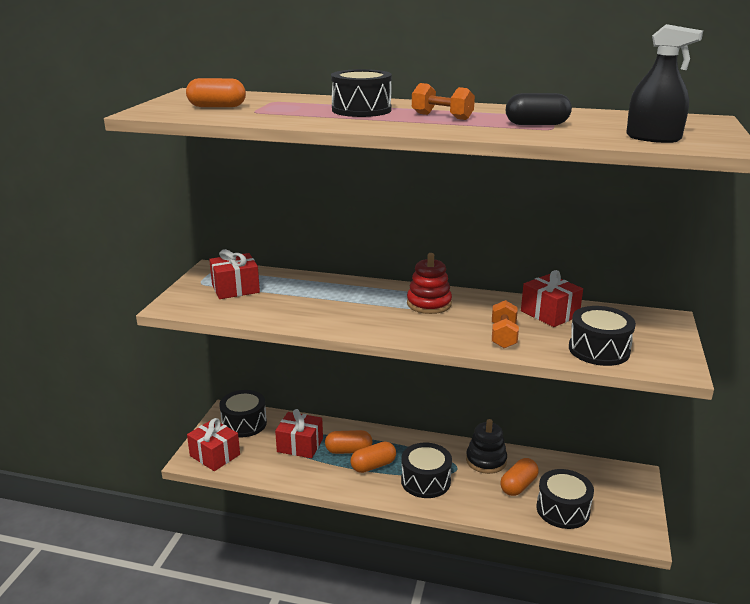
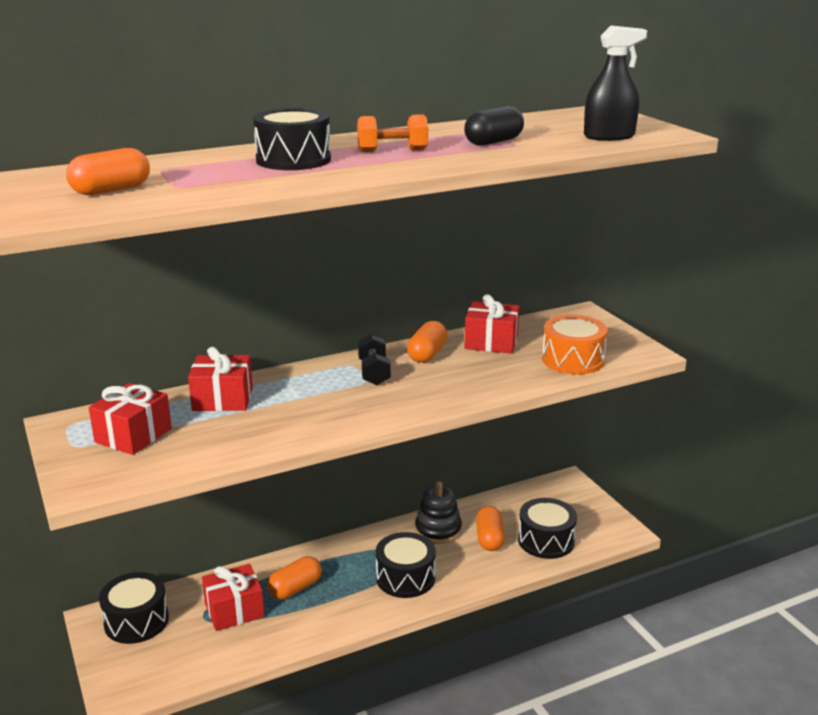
camera: 40 degrees left, 0 degrees up
red gift [187,418,240,471] -> red gift moved to [188,347,253,411]
orange capsule [351,441,396,473] -> orange capsule moved to [407,321,448,363]
red stacking toy [407,253,452,314] -> black dumbbell [358,333,391,385]
orange dumbbell [492,300,519,348] -> none
black drum [569,306,636,366] -> orange drum [542,315,608,375]

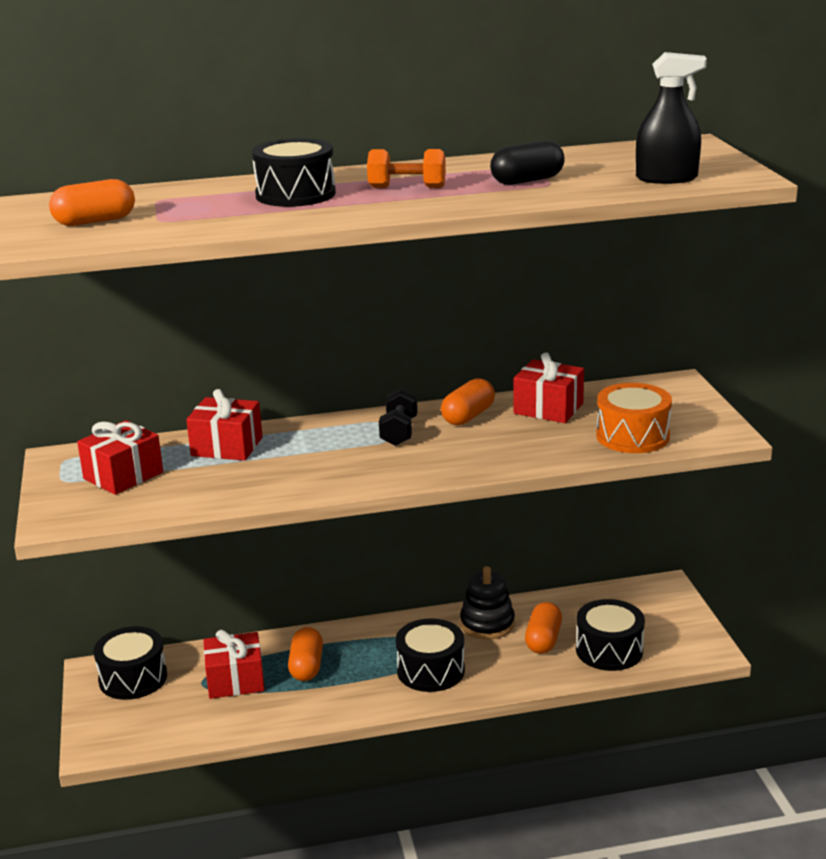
camera: 15 degrees right, 0 degrees up
orange capsule [267,556,322,600] -> orange capsule turned 60 degrees counterclockwise [288,627,323,681]

